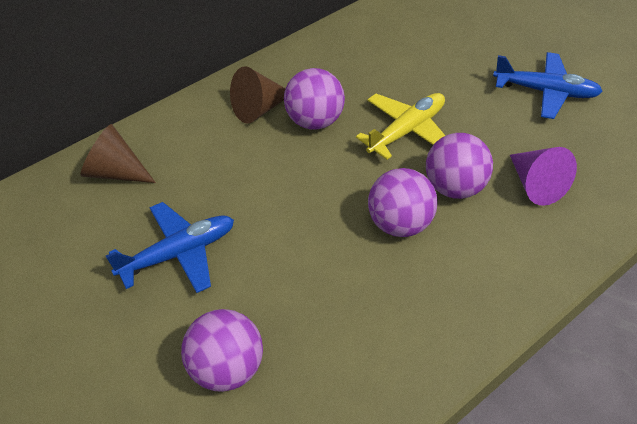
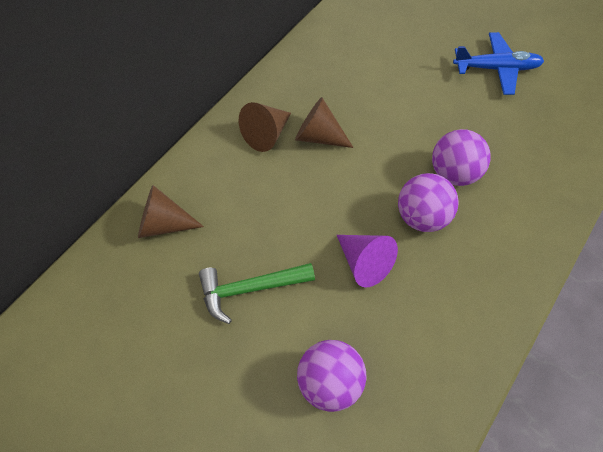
camera: 15 degrees left, 10 degrees up
blue plane [106,202,234,293] -> green hammer [199,263,315,324]
purple ball [284,68,345,130] -> brown cone [295,97,354,148]
yellow plane [356,93,445,160] -> none
purple cone [510,147,577,206] -> purple cone moved to [337,235,398,288]

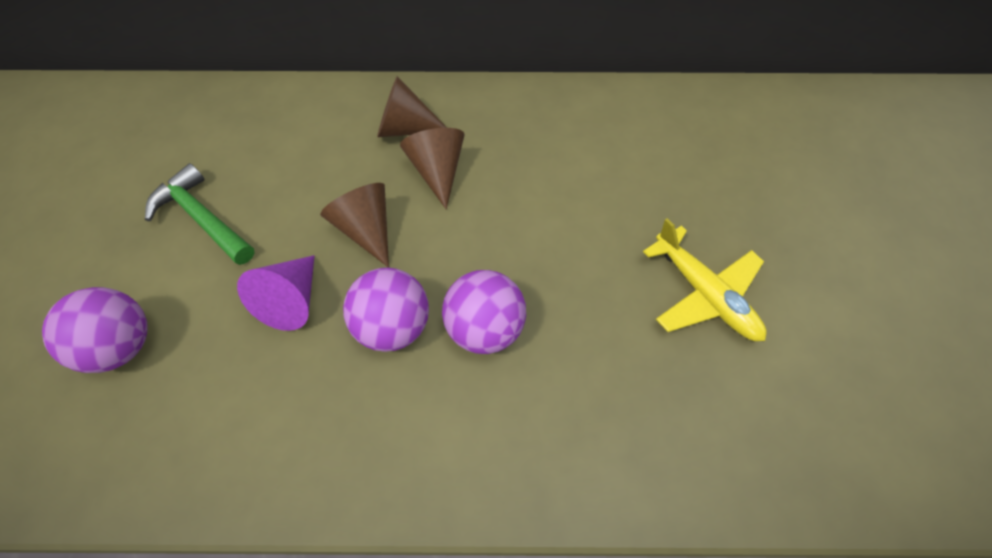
camera: 55 degrees right, 0 degrees up
brown cone [138,185,204,238] -> brown cone moved to [320,183,389,268]
blue plane [453,32,544,95] -> yellow plane [643,218,767,341]

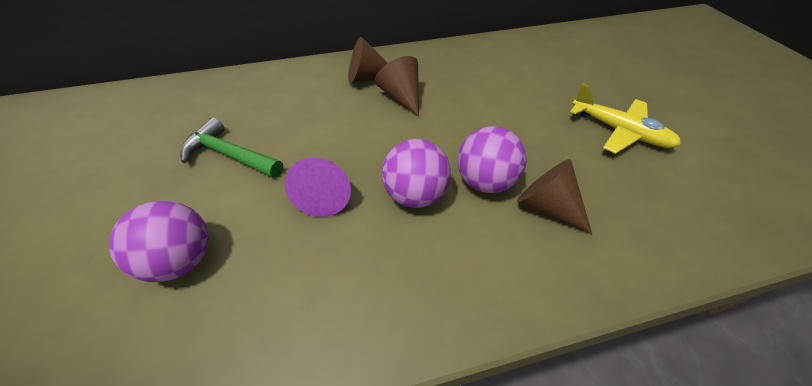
camera: 15 degrees left, 10 degrees down
brown cone [320,183,389,268] -> brown cone moved to [517,159,592,234]

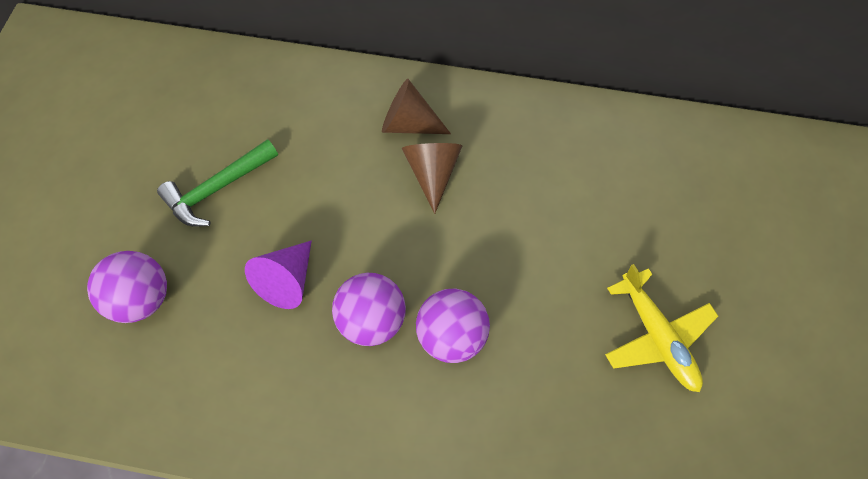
camera: 25 degrees right, 15 degrees up
green hammer [180,117,283,178] -> green hammer turned 90 degrees counterclockwise [157,139,278,227]
brown cone [517,159,592,234] -> none

